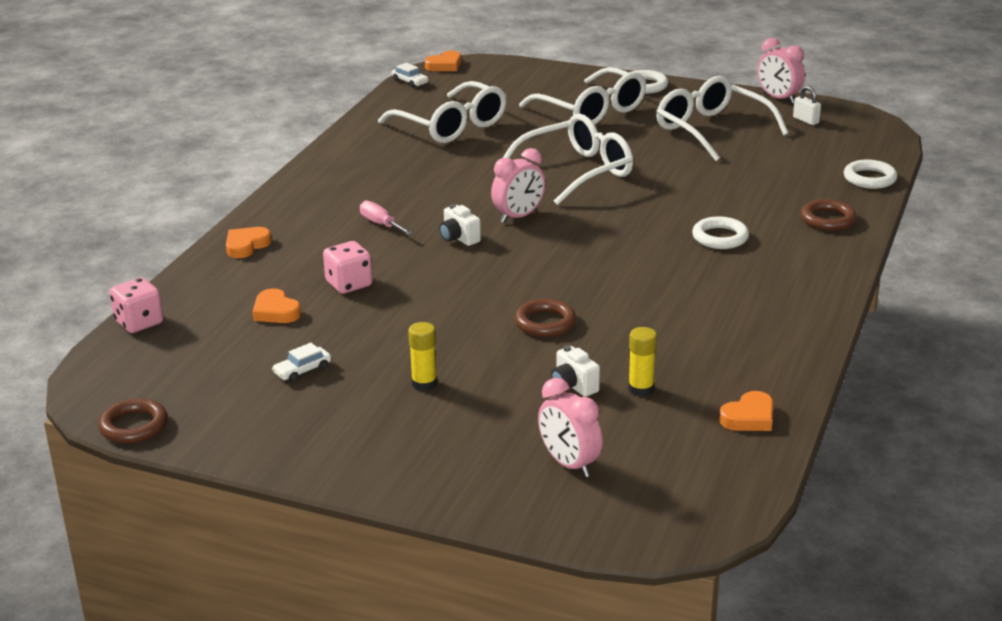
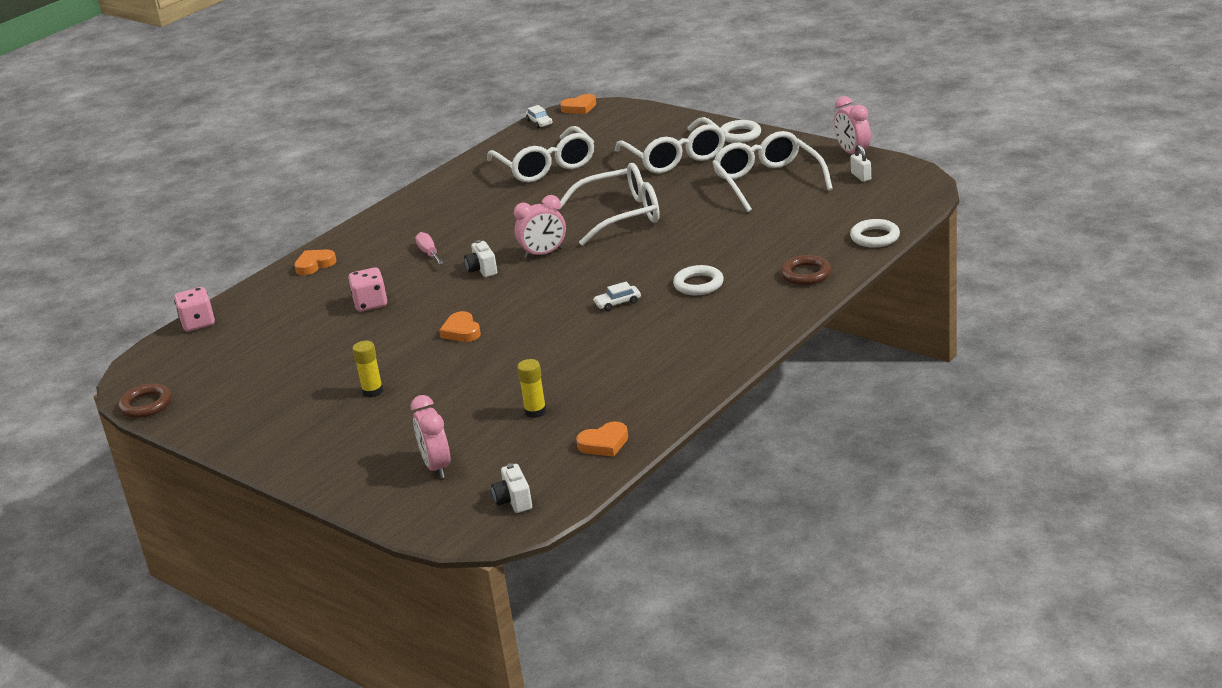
camera: 20 degrees right, 0 degrees up
orange heart [252,288,301,323] -> orange heart moved to [439,311,481,342]
white car [272,343,331,382] -> white car moved to [593,282,641,311]
brown ring [514,299,576,337] -> none
white camera [551,345,600,397] -> white camera moved to [491,463,532,513]

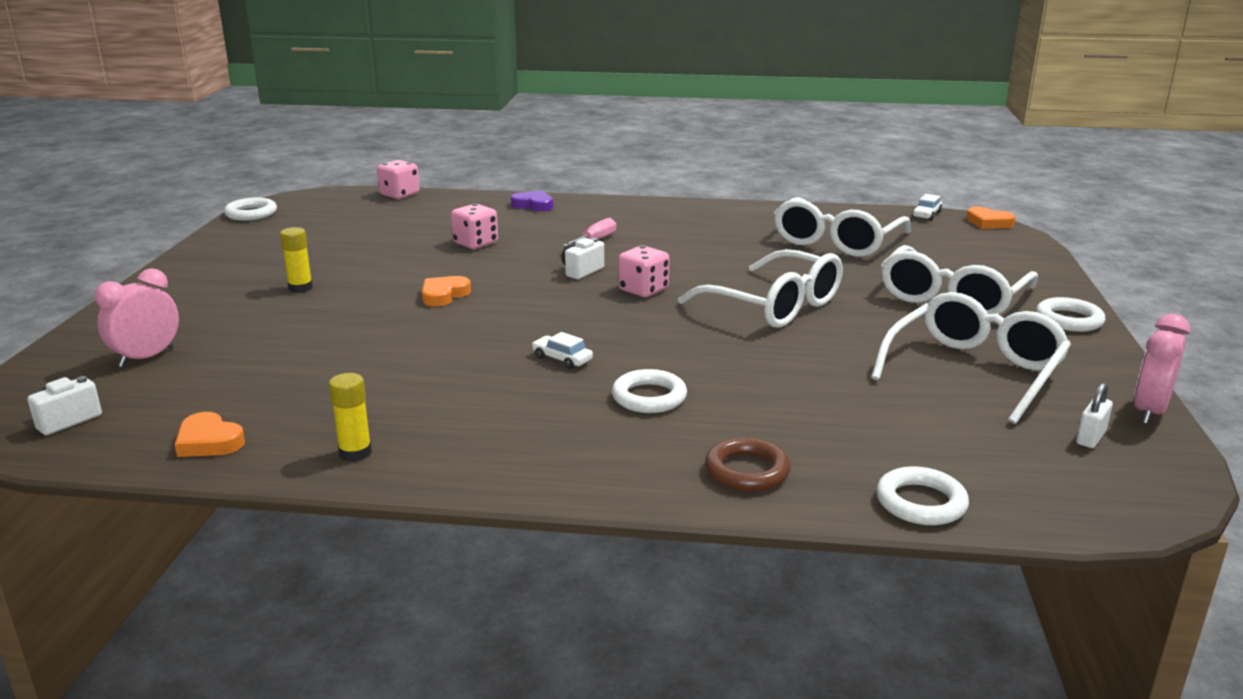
camera: 55 degrees right, 5 degrees down
brown ring [118,383,172,418] -> white ring [224,198,277,221]
orange heart [294,249,336,275] -> purple heart [511,190,554,212]
pink clock [514,195,566,259] -> pink dice [618,246,669,297]
yellow glue stick [517,359,546,418] -> yellow glue stick moved to [329,373,372,462]

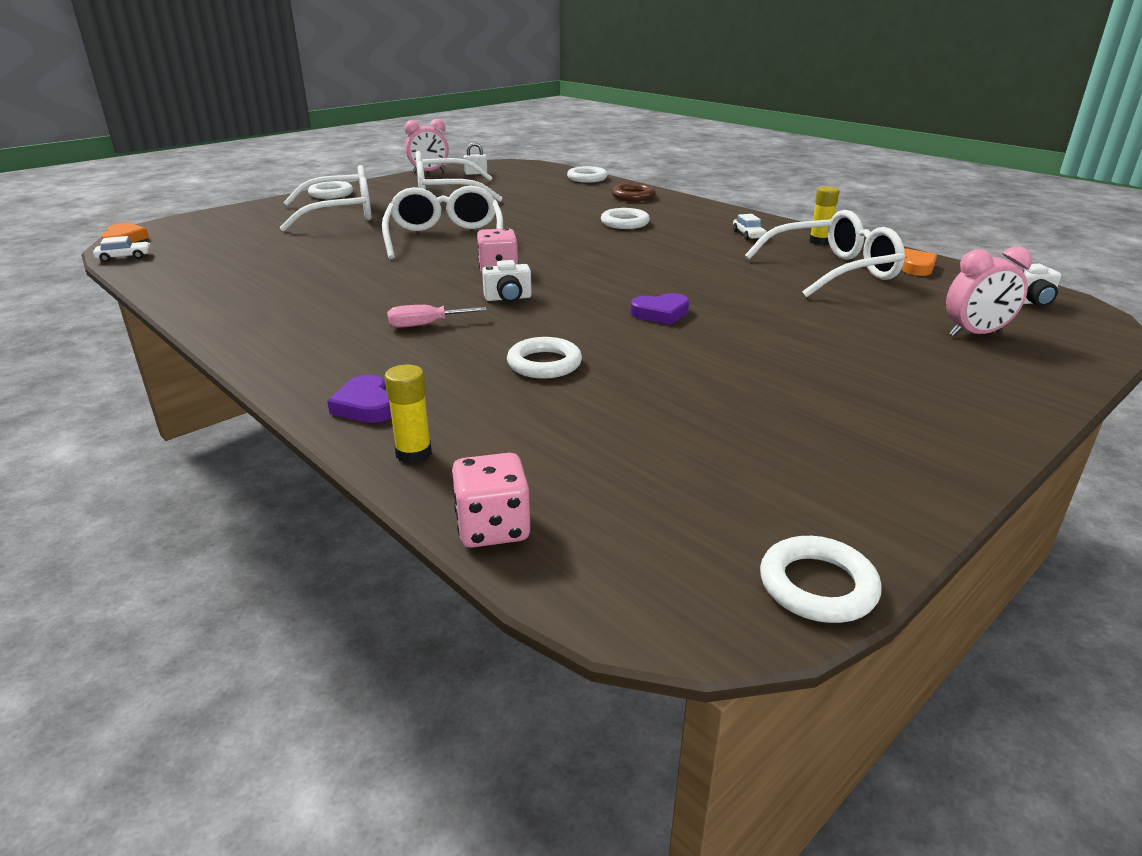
camera: 140 degrees left, 5 degrees up
yellow glue stick [280,227,313,293] -> yellow glue stick moved to [384,365,432,464]
orange heart [422,276,471,307] -> purple heart [630,293,689,325]
pink dice [451,204,498,249] -> white ring [507,337,582,379]
white car [532,332,593,369] -> white car moved to [733,214,767,240]
white glasses [774,197,911,257] -> white glasses moved to [745,210,905,298]

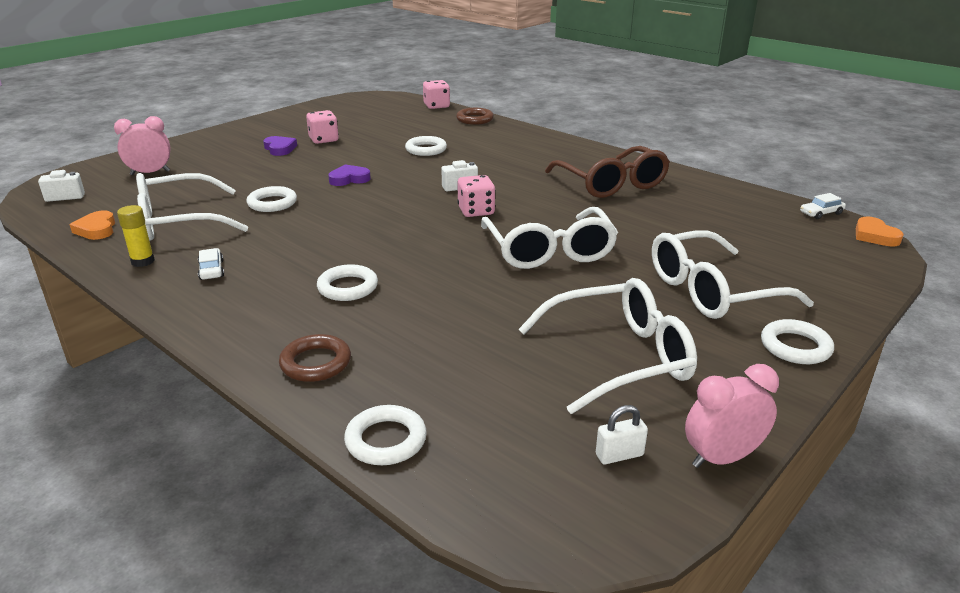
camera: 175 degrees right, 0 degrees up
purple heart [327,375,392,423] -> purple heart moved to [263,136,297,156]
yellow glue stick [384,365,432,464] -> brown ring [456,108,494,125]
pink screwdriver [387,305,487,328] -> none
white ring [760,536,882,623] -> white ring moved to [247,186,297,212]
none -> pink dice [306,110,339,144]
none -> brown glasses [545,146,670,198]

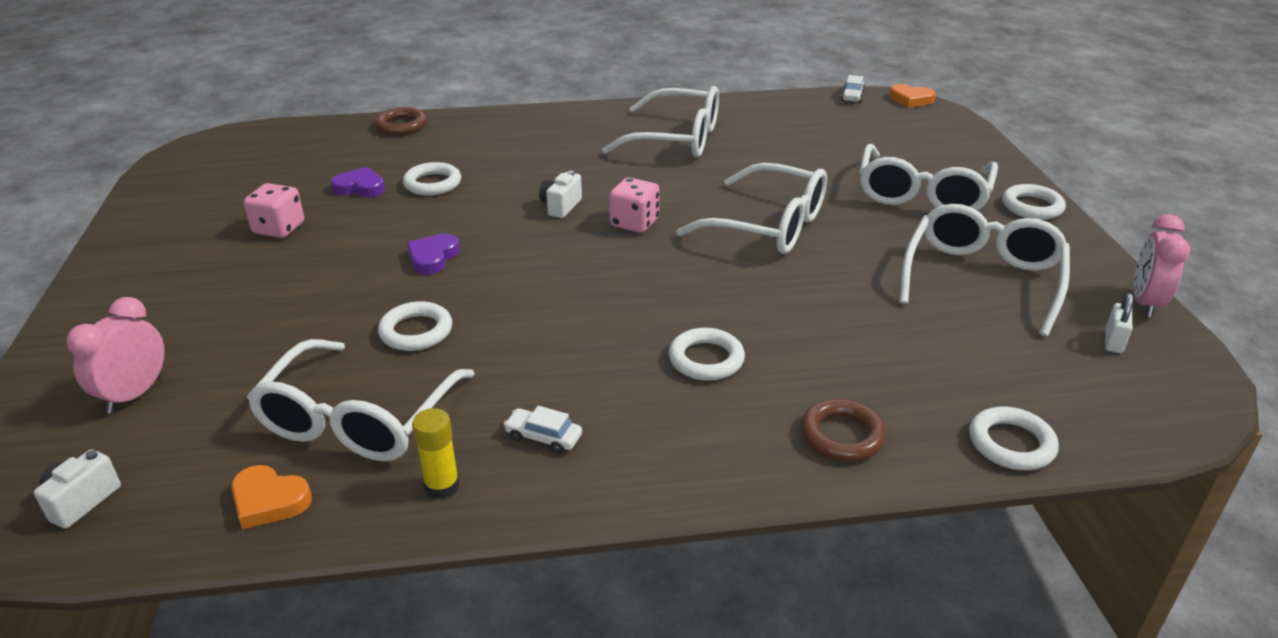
camera: 50 degrees left, 5 degrees up
purple heart [263,136,297,156] -> purple heart moved to [331,167,385,197]
pink dice [423,80,450,109] -> none
brown glasses [545,146,670,198] -> white glasses [602,86,719,157]

